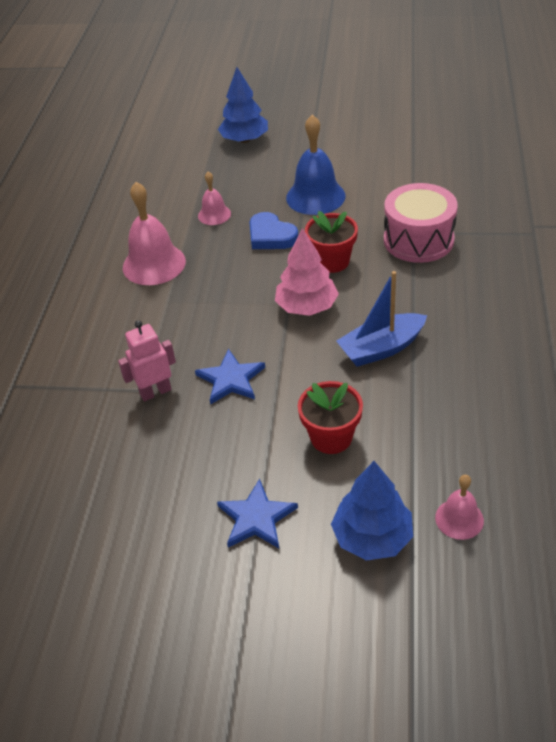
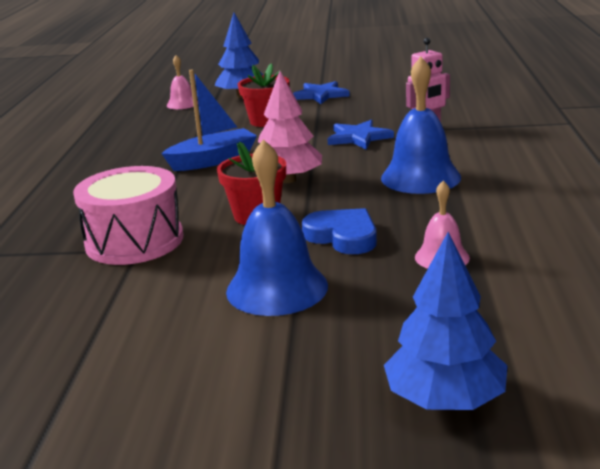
camera: 175 degrees right, 20 degrees down
pink bell [123,182,186,285] -> none
none -> blue bell [381,57,461,194]

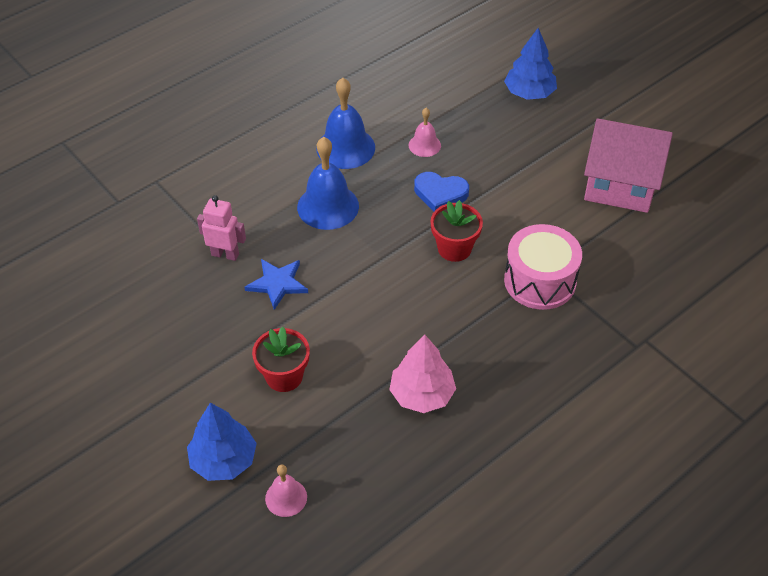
camera: 135 degrees left, 25 degrees up
blue boat [161,69,257,171] -> none
blue bell [226,139,328,316] -> blue bell moved to [316,78,375,169]
pink tree [258,71,322,183] -> pink tree moved to [389,335,456,413]
blue star [293,81,350,104] -> none
blue heart [302,208,377,254] -> blue heart turned 75 degrees counterclockwise [414,172,469,212]
none -> pink house [584,118,673,213]

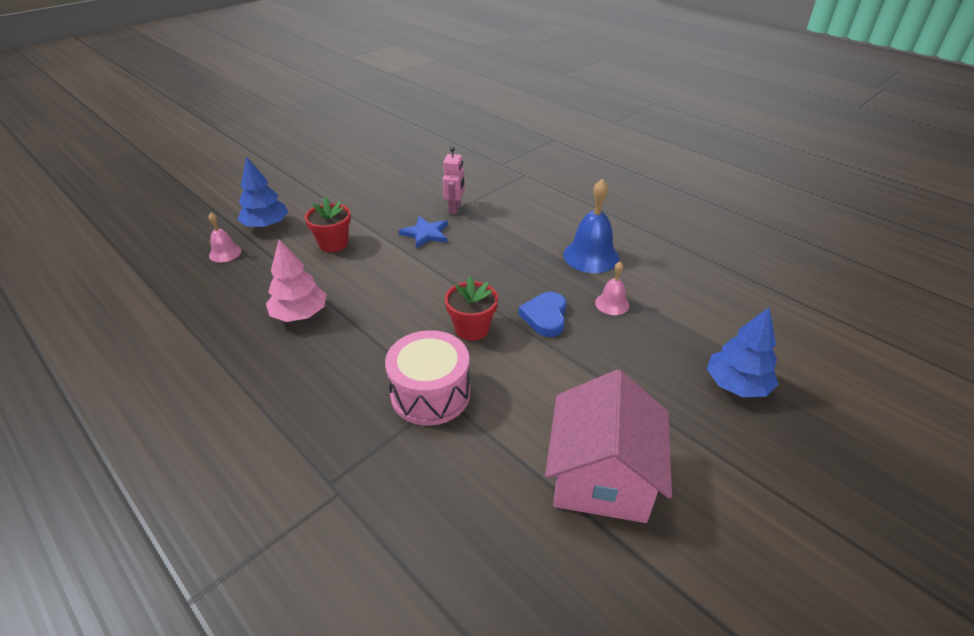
camera: 85 degrees right, 10 degrees down
blue bell [297,137,359,230] -> none

